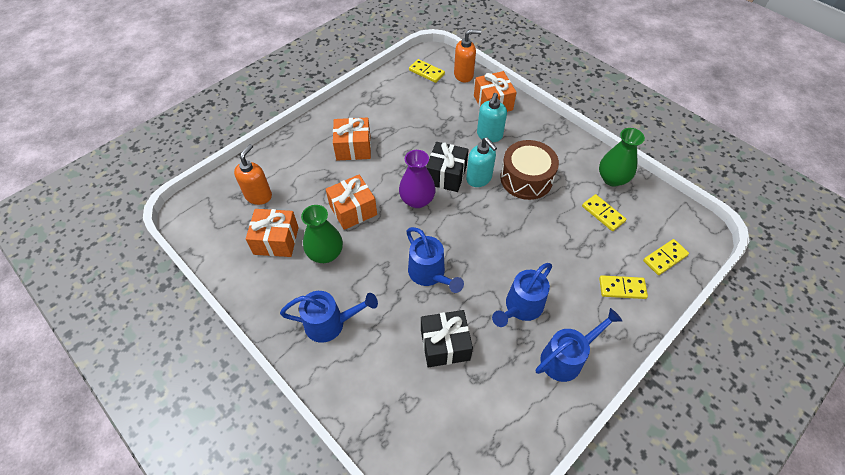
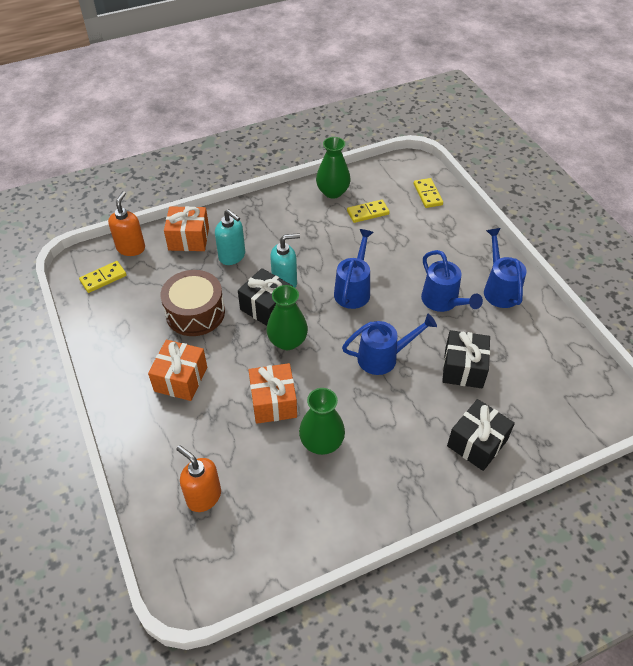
camera: 70 degrees left, 5 degrees down
orange gift [246,209,299,257] -> none
blue watering can [280,291,378,343] -> blue watering can moved to [334,229,374,309]
purple vase [399,150,436,208] -> green vase [267,285,308,350]
brown drum [500,140,559,200] -> brown drum moved to [161,270,225,336]
yellow domino [599,275,648,299] -> none
none -> black gift [447,399,515,471]

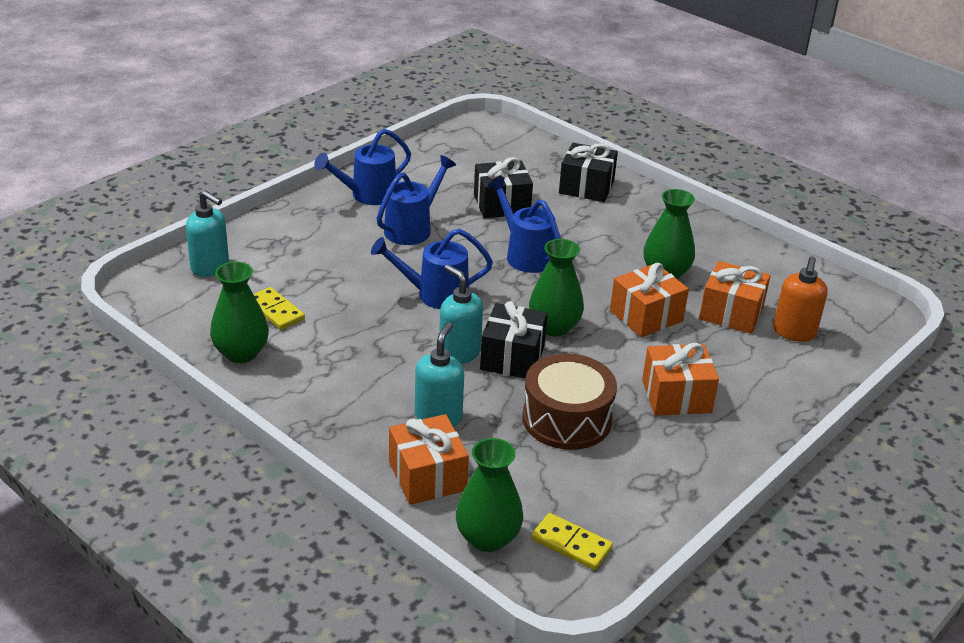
camera: 115 degrees left, 15 degrees down
orange soap dispenser [108,191,145,256] -> green vase [456,438,523,552]
yellow domino [414,178,443,208] -> turquoise soap dispenser [186,190,229,277]
none -> orange gift [699,261,771,334]

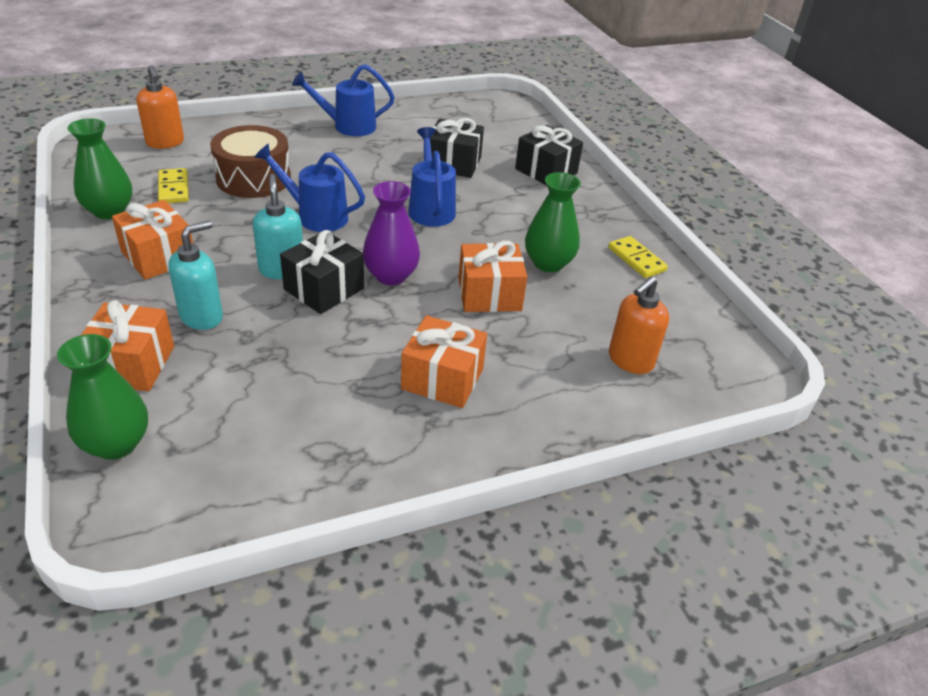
camera: 25 degrees right, 5 degrees up
turquoise soap dispenser [186,190,229,277] -> orange soap dispenser [136,65,184,149]
blue watering can [376,155,456,245] -> none
brown drum [522,353,617,450] -> brown drum moved to [210,125,291,198]
green vase [529,239,584,336] -> purple vase [363,181,420,285]
yellow domino [531,513,613,570] -> yellow domino moved to [608,236,668,278]
orange gift [699,261,771,334] -> orange gift moved to [112,200,193,280]

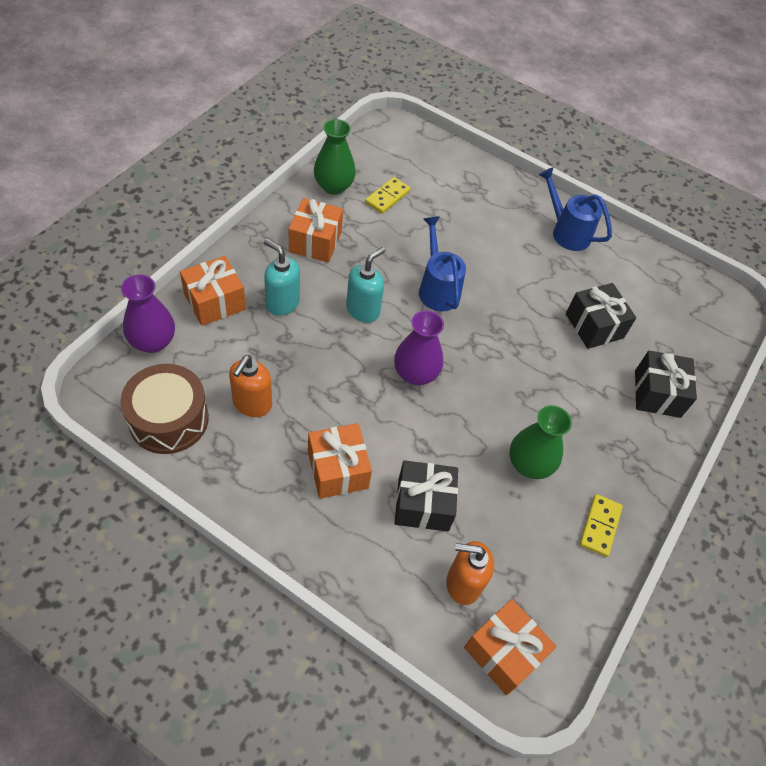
camera: 50 degrees right, 15 degrees up
green vase [57,334,148,460] -> purple vase [121,275,175,353]
orange soap dispenser [136,65,184,149] -> orange soap dispenser moved to [229,355,272,417]
turquoise soap dispenser [168,221,223,330] -> turquoise soap dispenser turned 150 degrees counterclockwise [264,239,300,316]
brown drum [210,125,291,198] -> brown drum moved to [120,364,209,454]
black gift [280,230,364,314] -> black gift moved to [394,460,458,532]
blue watering can [408,127,456,227] -> none
orange gift [458,241,527,312] -> orange gift moved to [464,599,557,695]

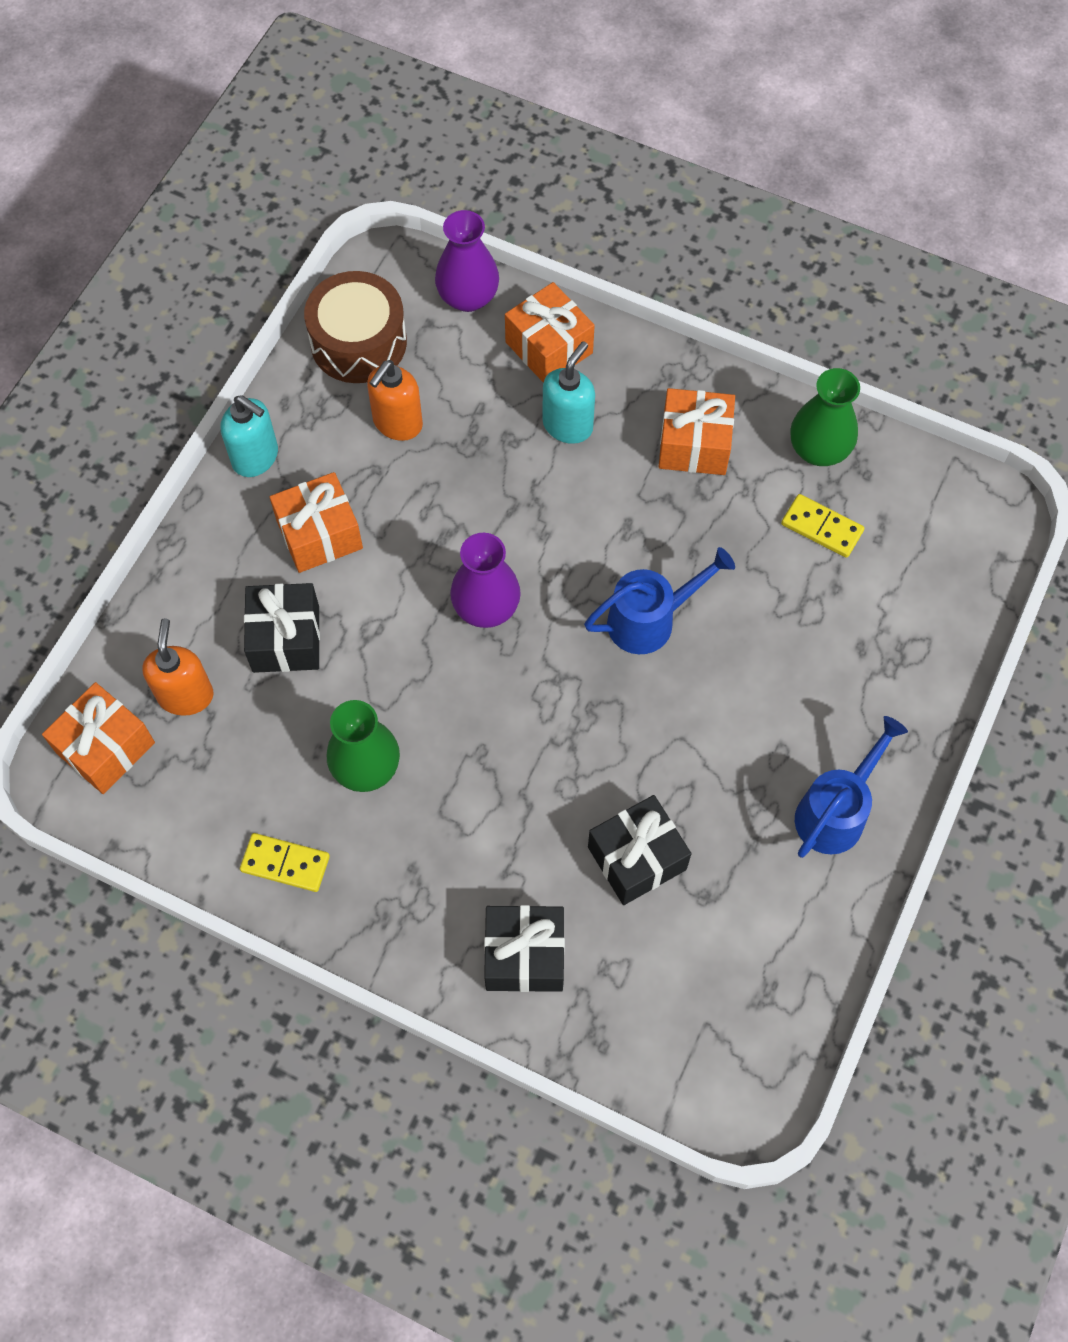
camera: 90 degrees right, 10 degrees up
orange soap dispenser [229,355,272,417] -> orange soap dispenser turned 75 degrees counterclockwise [367,360,423,441]
turquoise soap dispenser [346,247,385,323] -> turquoise soap dispenser moved to [221,395,278,477]

